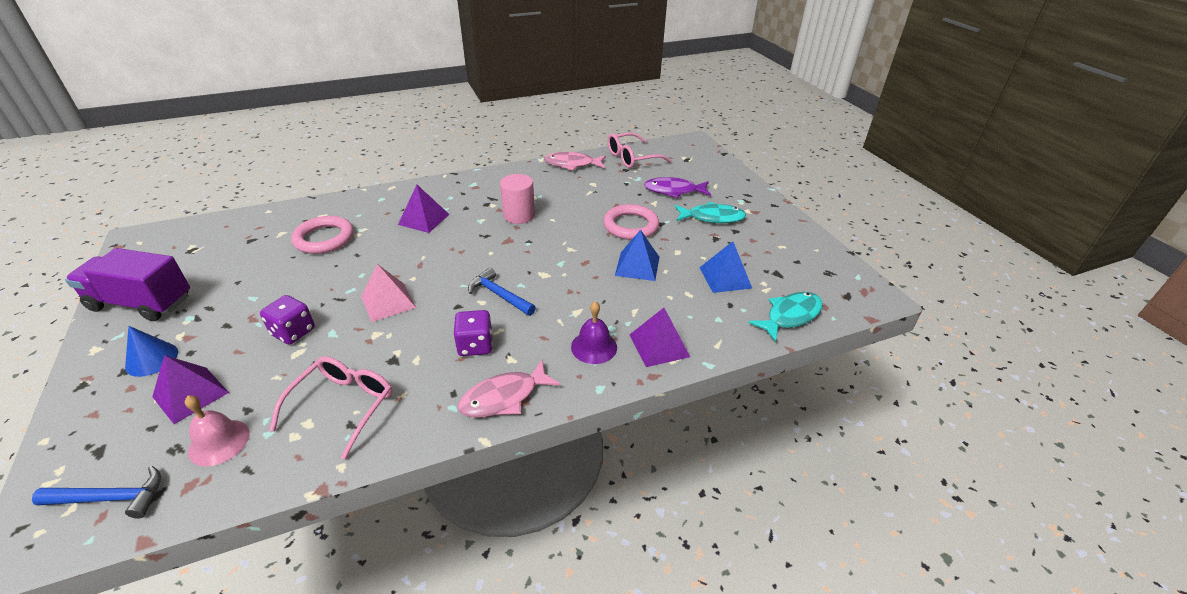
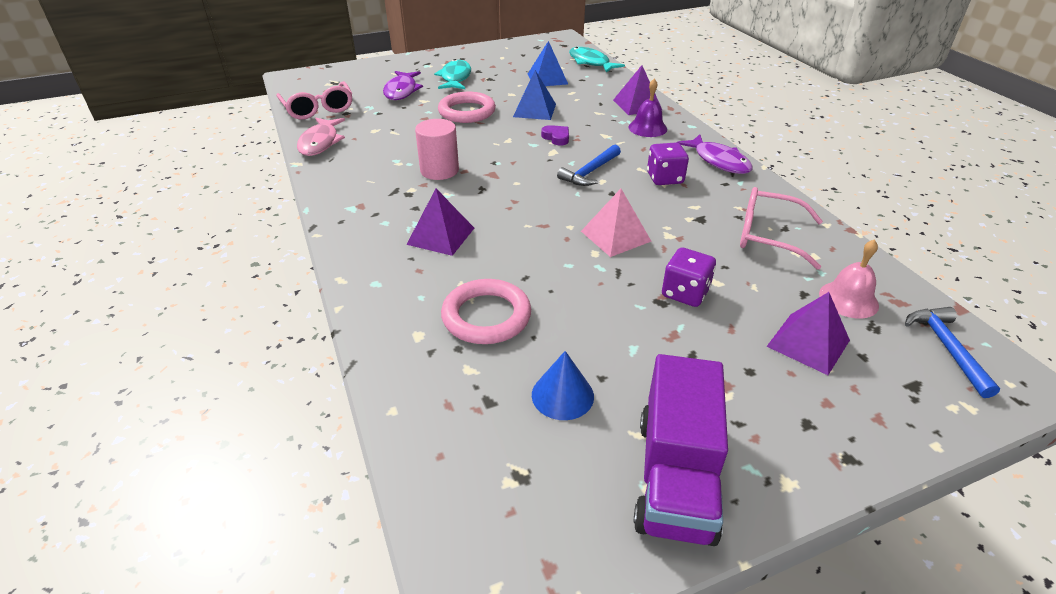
camera: 90 degrees left, 0 degrees up
blue cone [125,326,178,377] -> blue cone moved to [532,351,594,420]
pink fish [458,360,561,418] -> purple fish [677,134,752,174]
none -> purple heart [541,125,569,146]

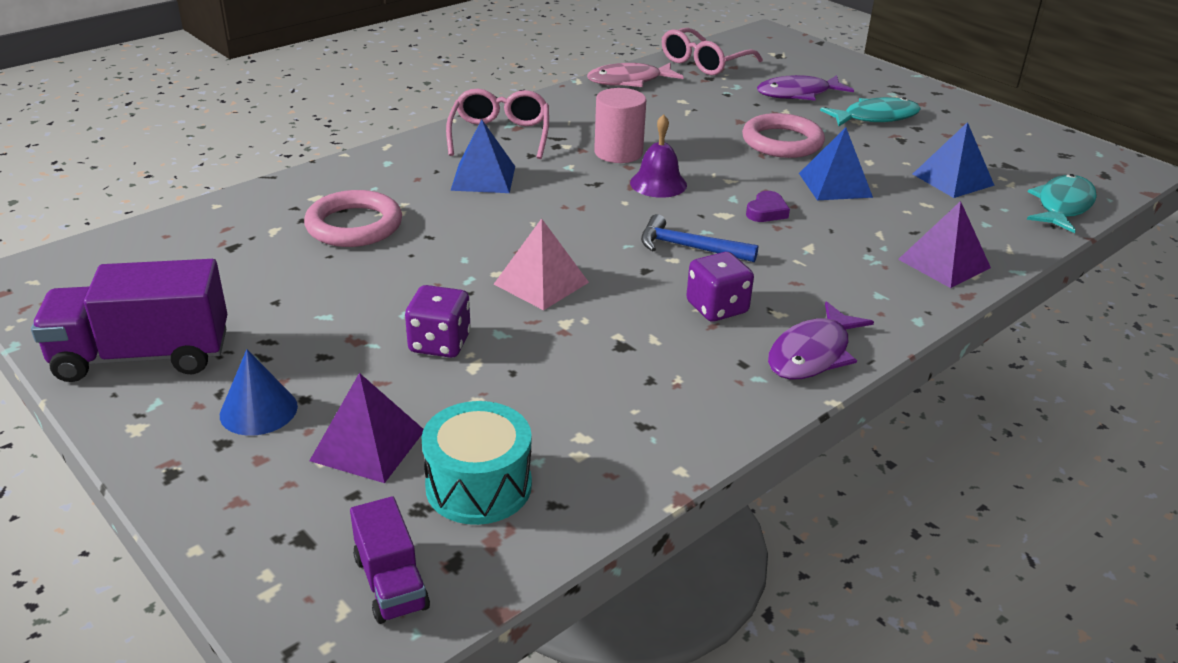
camera: 70 degrees right, 5 degrees down
purple pyramid [406,189,474,256] -> blue pyramid [450,119,515,193]
blue cone [532,351,594,420] -> blue cone moved to [220,349,298,436]
purple bell [628,79,667,137] -> purple bell moved to [630,114,687,198]
pink glasses [740,187,823,270] -> pink glasses moved to [446,89,549,159]
pink bell [819,239,879,319] -> turquoise drum [422,401,532,525]
blue hammer [905,307,1000,398] -> purple truck [350,496,430,624]

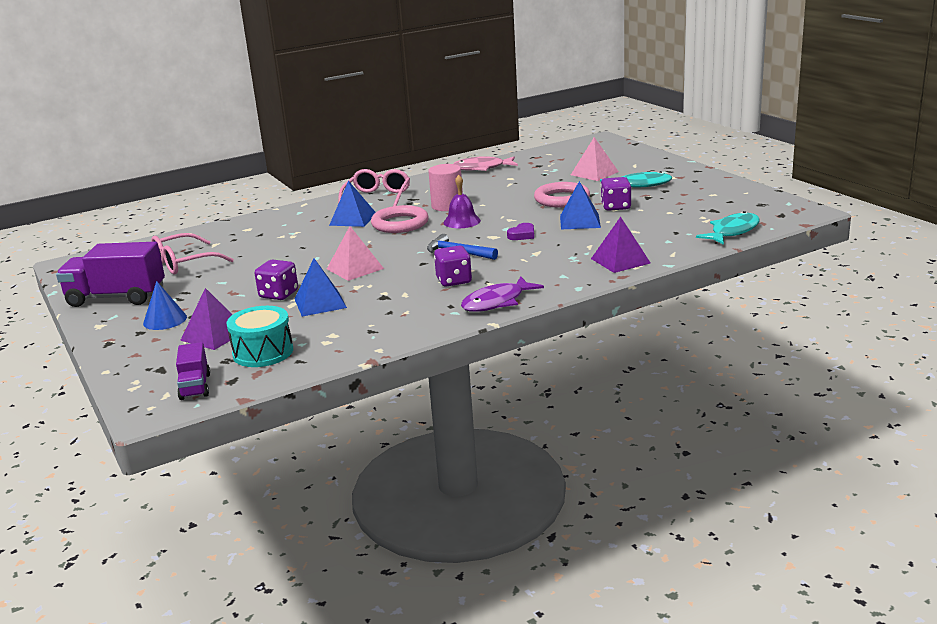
camera: 15 degrees right, 10 degrees down
pink ring [304,190,402,247] -> pink ring moved to [371,205,429,233]
pink glasses [662,28,763,75] -> pink glasses moved to [151,233,234,274]
purple fish [757,75,854,101] -> pink pyramid [571,137,619,181]
blue pyramid [913,122,995,198] -> blue pyramid moved to [295,258,347,317]
none -> purple dice [601,177,632,211]

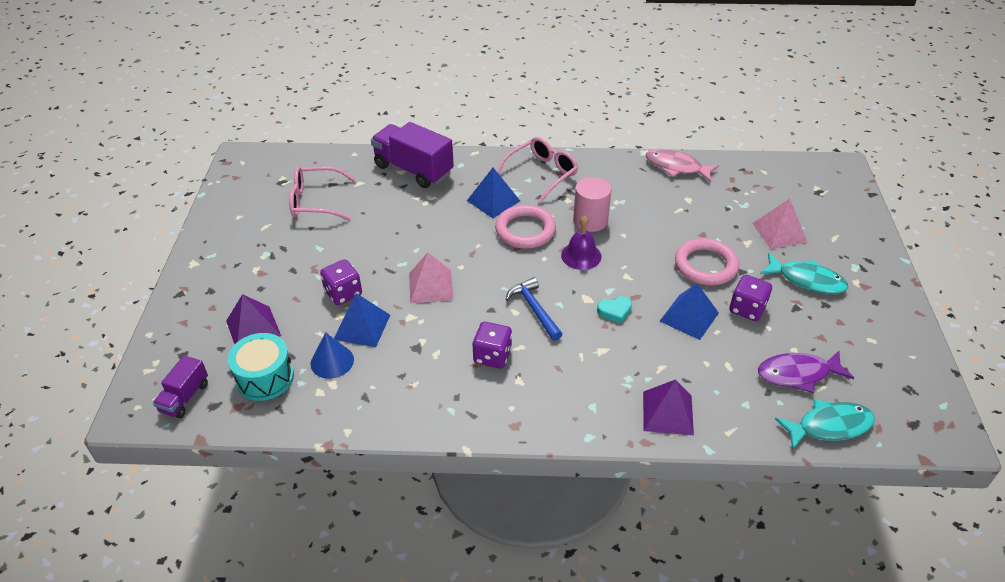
camera: 30 degrees right, 20 degrees up
purple truck [56,242,165,307] -> purple truck moved to [371,122,454,188]
blue cone [143,281,187,330] -> blue cone moved to [311,333,354,379]
purple fish [461,276,544,312] -> purple fish moved to [758,351,854,393]
purple heart [507,223,534,240] -> turquoise heart [597,296,632,323]

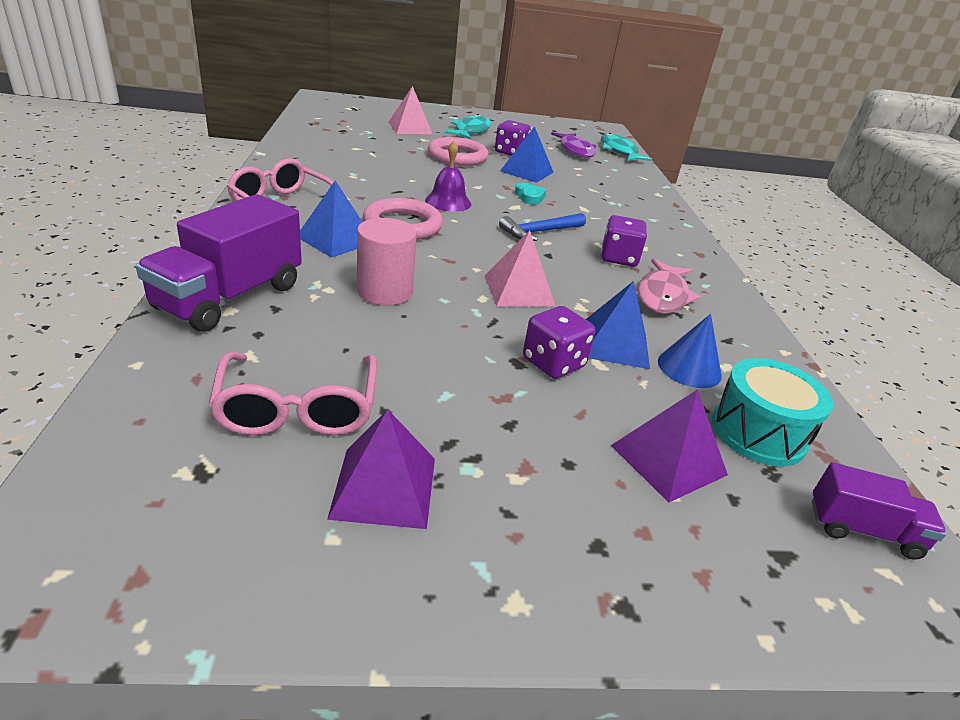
camera: 100 degrees left, 10 degrees down
pink cylinder [573,177,611,232] -> pink cylinder moved to [357,218,417,306]
purple pyramid [643,379,694,435] -> purple pyramid moved to [327,409,435,529]
pink fish [646,149,719,182] -> pink fish moved to [638,259,701,314]

